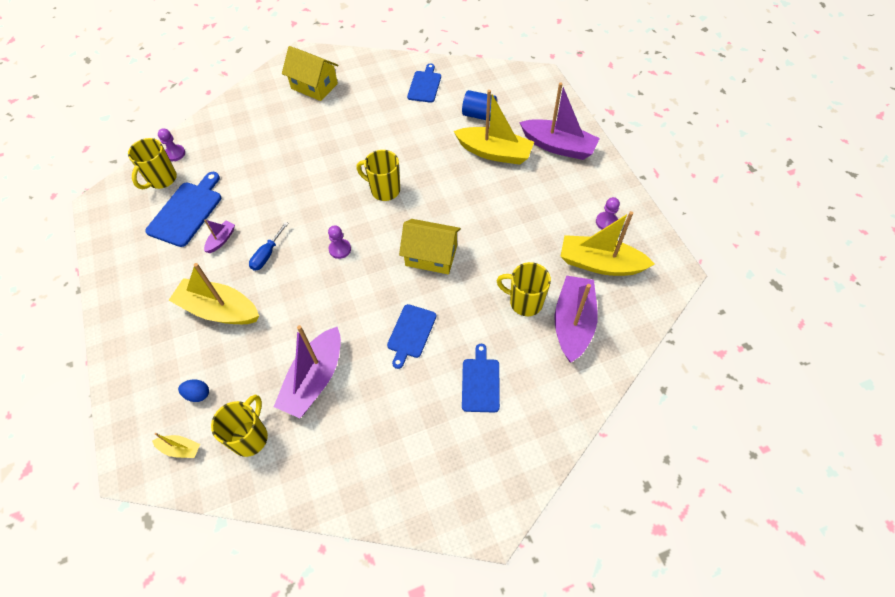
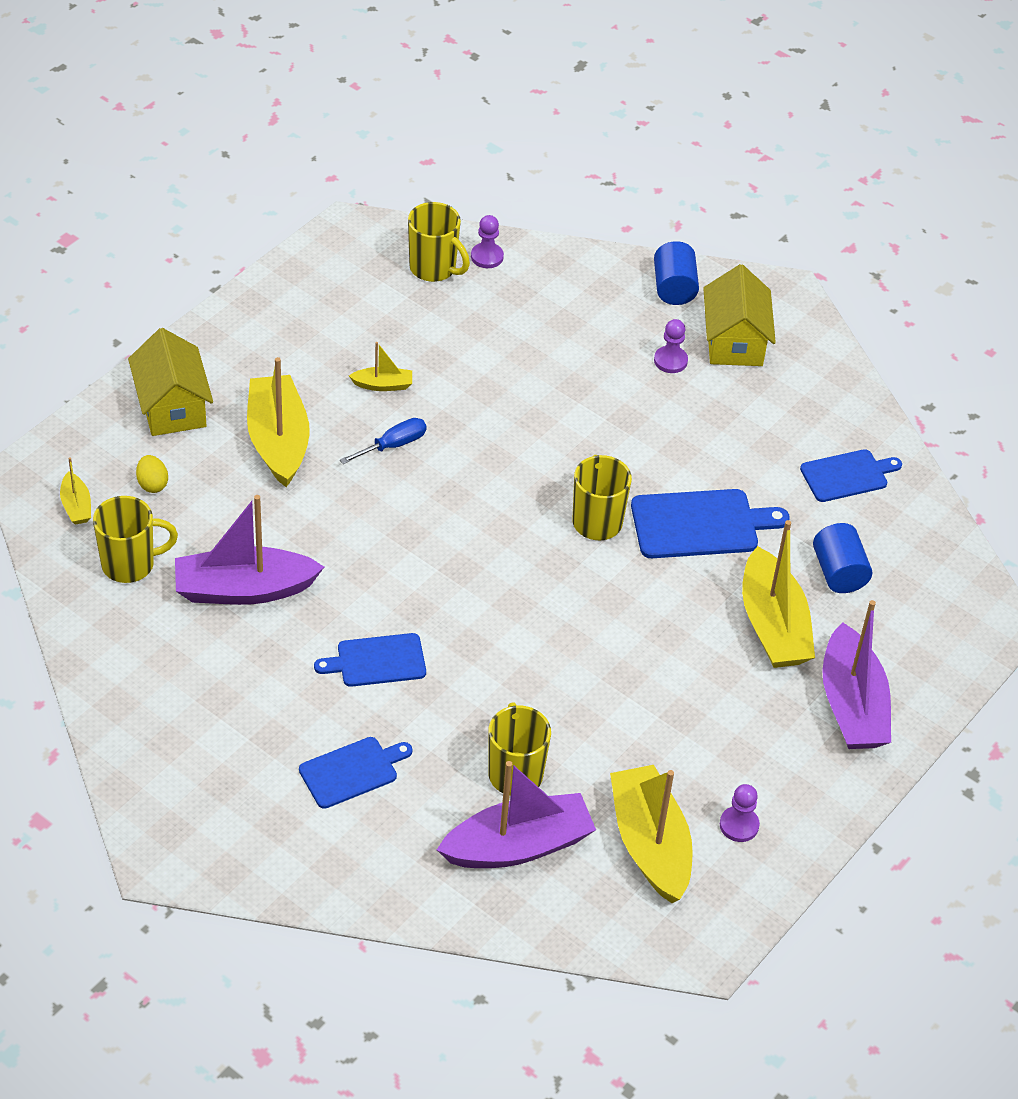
camera: 55 degrees right, 10 degrees down
yellow mug [128,138,177,189] -> yellow mug turned 135 degrees counterclockwise [408,202,470,282]
blue cutting board [145,172,221,247] -> blue cutting board moved to [631,489,789,558]
blue egg [178,380,209,402] -> yellow egg [136,455,168,493]
purple boat [204,220,235,253] -> yellow boat [349,342,412,391]
blue screwdriver [249,222,289,271] -> blue screwdriver turned 150 degrees clockwise [340,418,427,464]
purple pawn [328,225,351,259] -> purple pawn moved to [654,319,688,373]
yellow house [399,219,461,274] -> yellow house moved to [128,328,213,436]
none -> blue cylinder [654,241,699,305]

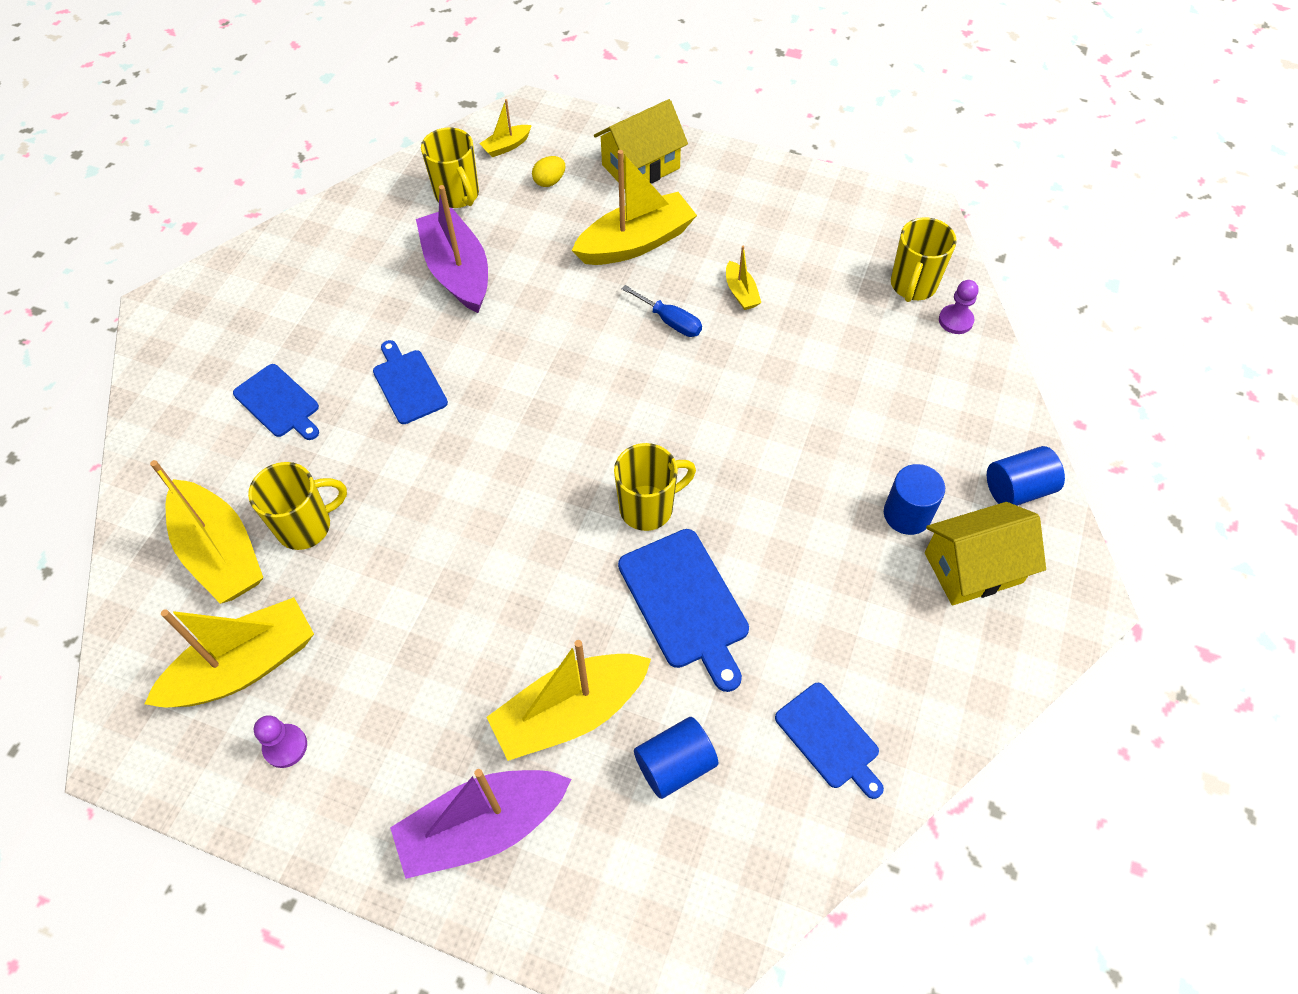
camera: 75 degrees right, 10 degrees up
purple boat [437,761,596,868] -> yellow boat [150,460,263,604]
purple pawn [654,319,688,373] -> blue cylinder [884,464,945,535]

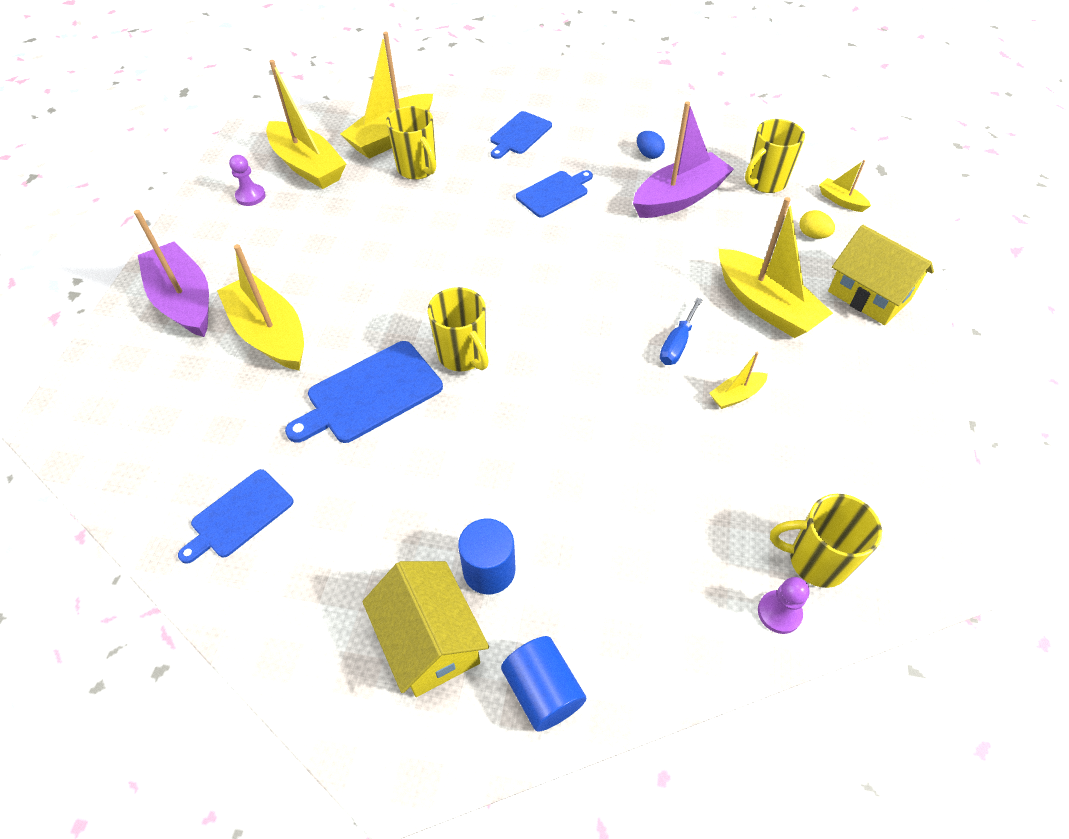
camera: 80 degrees right, 5 degrees down
blue cylinder [634,717,718,799] -> none
none -> blue egg [637,131,665,159]

